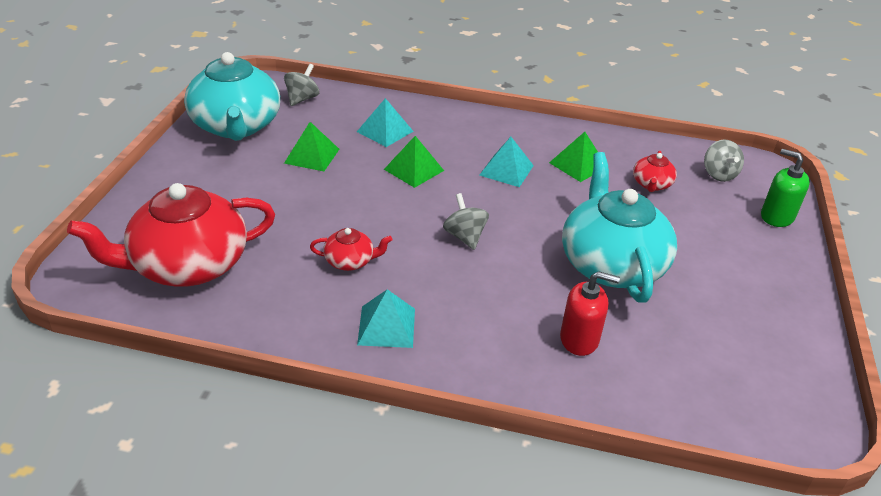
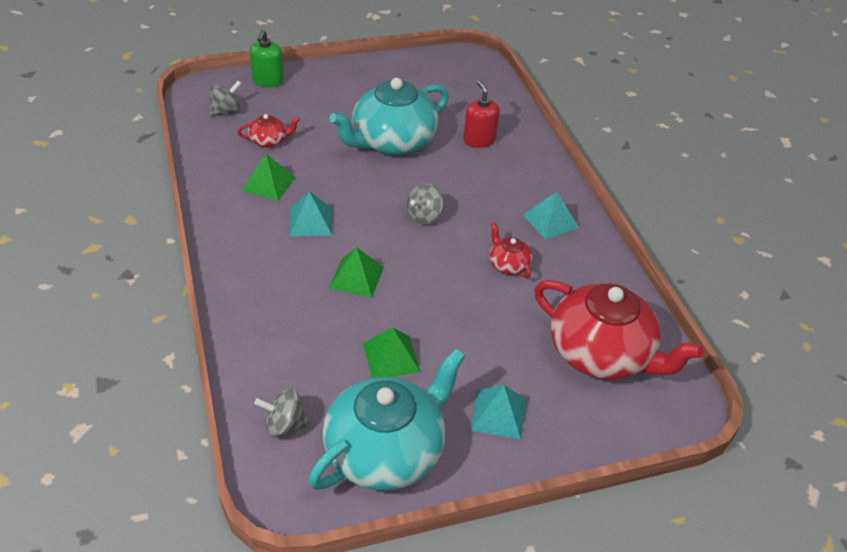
camera: 120 degrees left, 5 degrees up
turquoise pyramid [357,98,413,147] -> turquoise pyramid moved to [470,385,526,440]

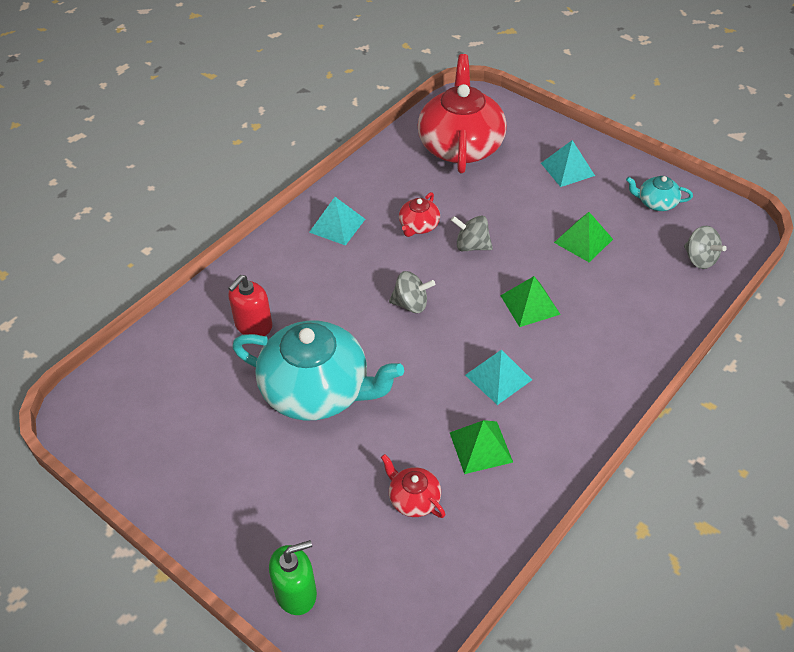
camera: 120 degrees left, 5 degrees up
grey spinning top [209,81,242,116] -> grey spinning top moved to [451,215,493,251]
turquoise teapot [308,348,465,491] -> turquoise teapot [626,176,693,211], size x0.44

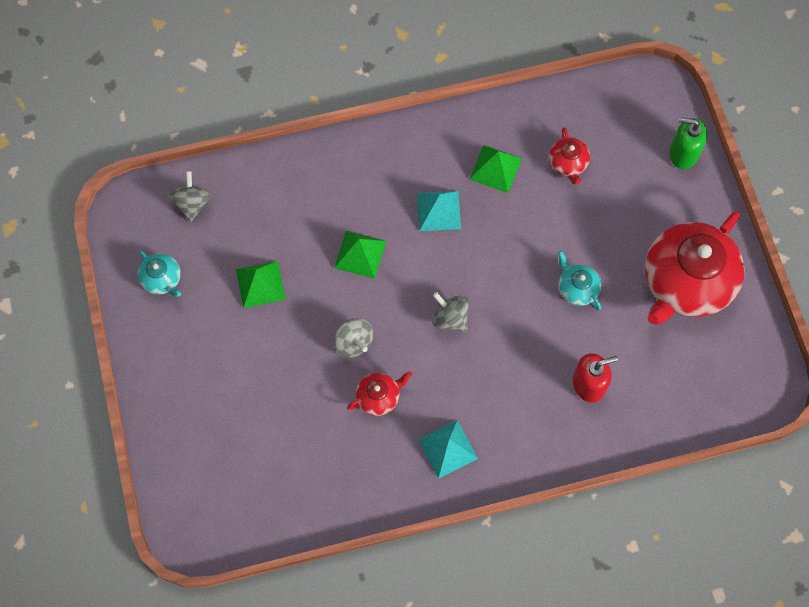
camera: 145 degrees left, 20 degrees up
turquoise teapot [232,321,404,420] -> turquoise teapot [558,251,602,310], size x0.44
red teapot [418,54,507,173] -> red teapot moved to [645,211,745,324]
turquoise pyramid [541,140,595,187] -> none

